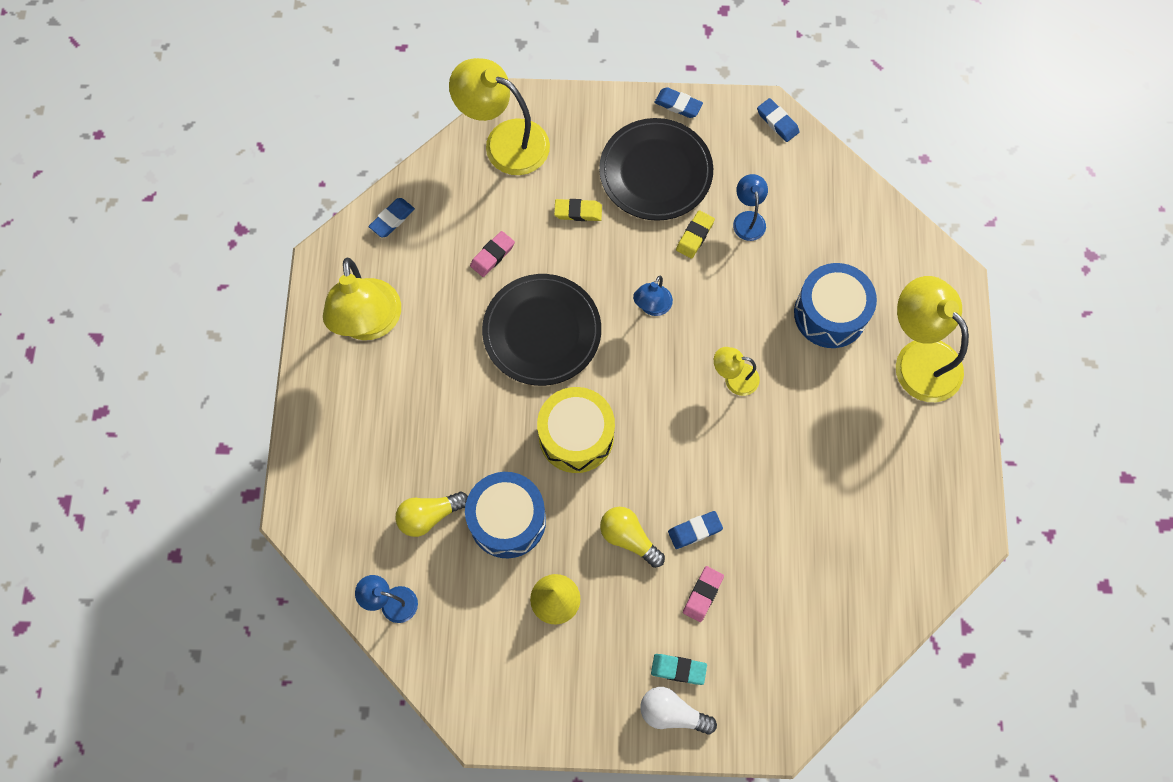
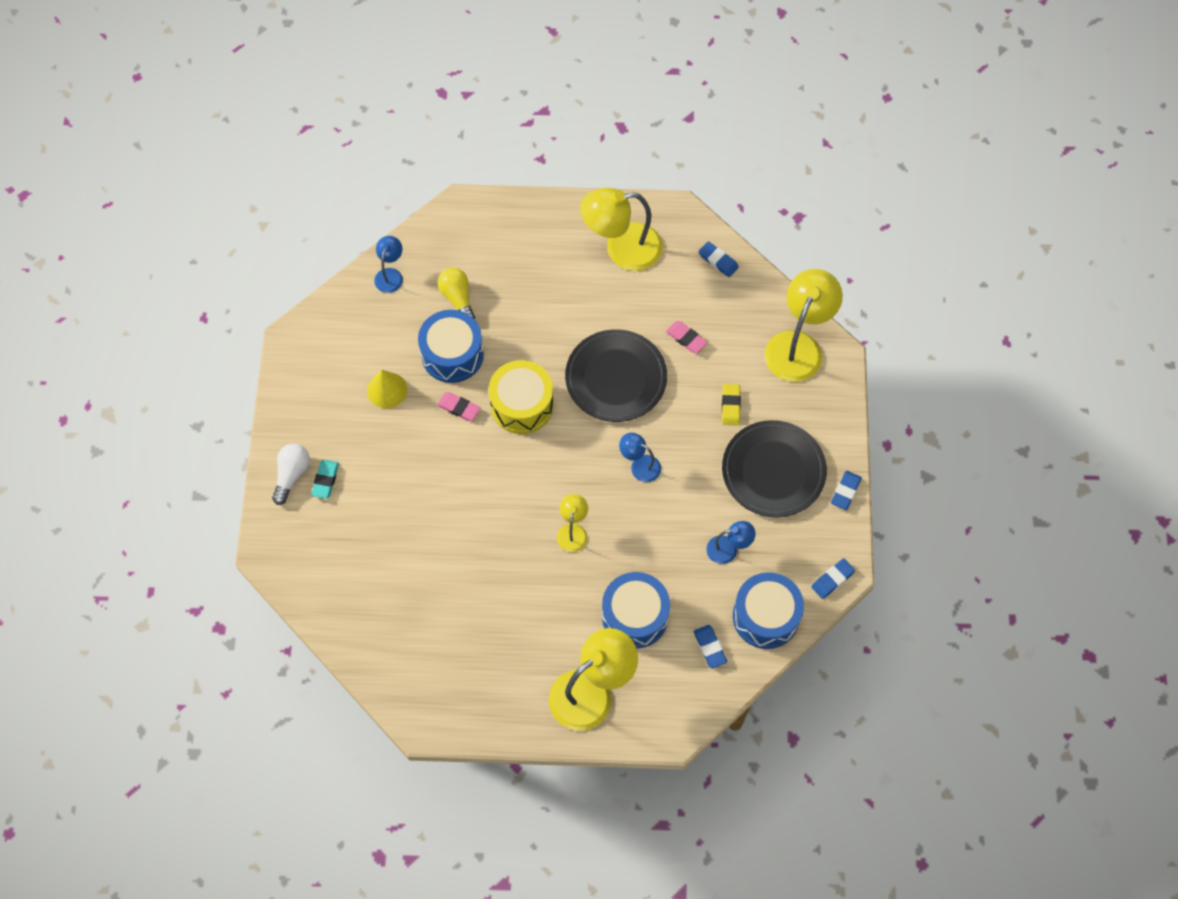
camera: 90 degrees right, 5 degrees down
yellow light bulb [600,507,665,568] -> none
blue eraser [668,511,723,549] -> blue eraser moved to [694,625,727,669]
yellow eraser [676,210,715,259] -> none
pink eraser [683,566,724,622] -> pink eraser moved to [437,392,481,421]
none -> blue drum [733,572,804,649]

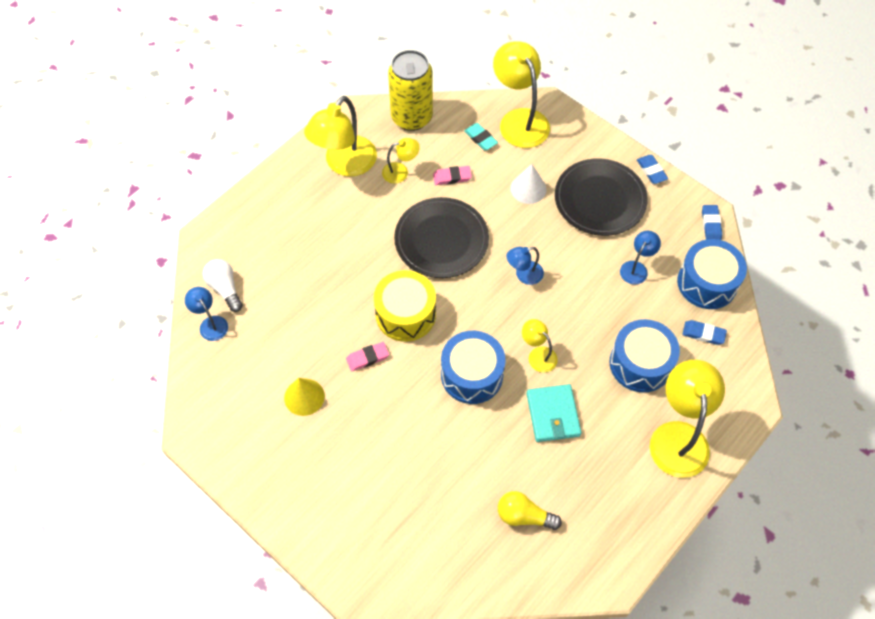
camera: 50 degrees left, 5 degrees down
white light bulb [272,444,310,505] -> white light bulb moved to [203,259,243,312]
turquoise eraser [311,460,339,499] -> turquoise eraser moved to [464,123,498,150]
blue drum [418,310,484,383] -> blue drum moved to [441,331,506,404]
yellow light bulb [438,268,475,320] -> yellow light bulb moved to [498,491,562,530]
blue eraser [699,241,739,277] -> yellow can [388,50,433,131]
yellow eraser [722,384,741,426] -> white cone [510,164,547,204]
none -> yellow lamp [382,138,420,184]
none -> turquoise wallet [527,384,581,442]

